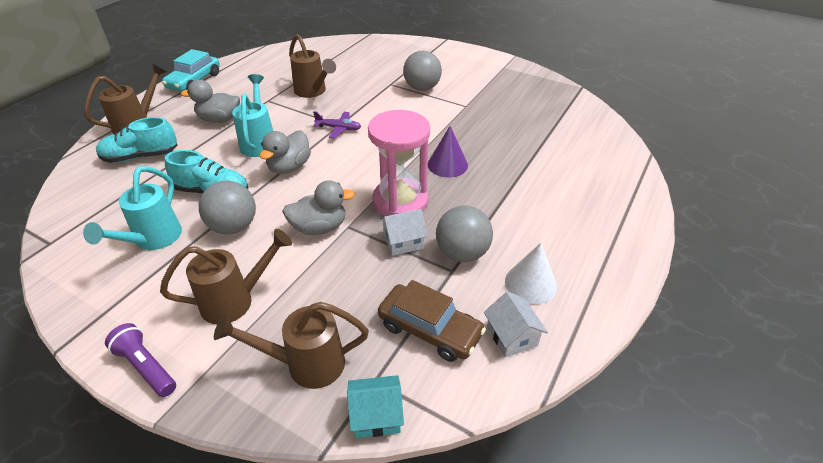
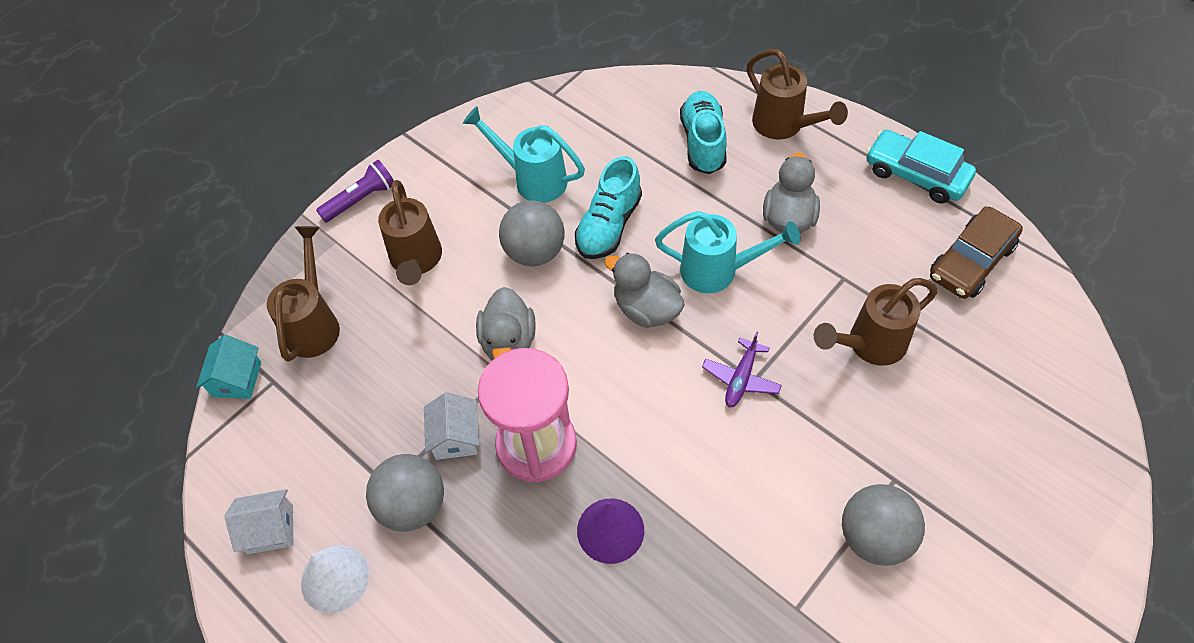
camera: 105 degrees right, 15 degrees up
brown car [378,280,486,362] -> brown car moved to [930,206,1023,299]

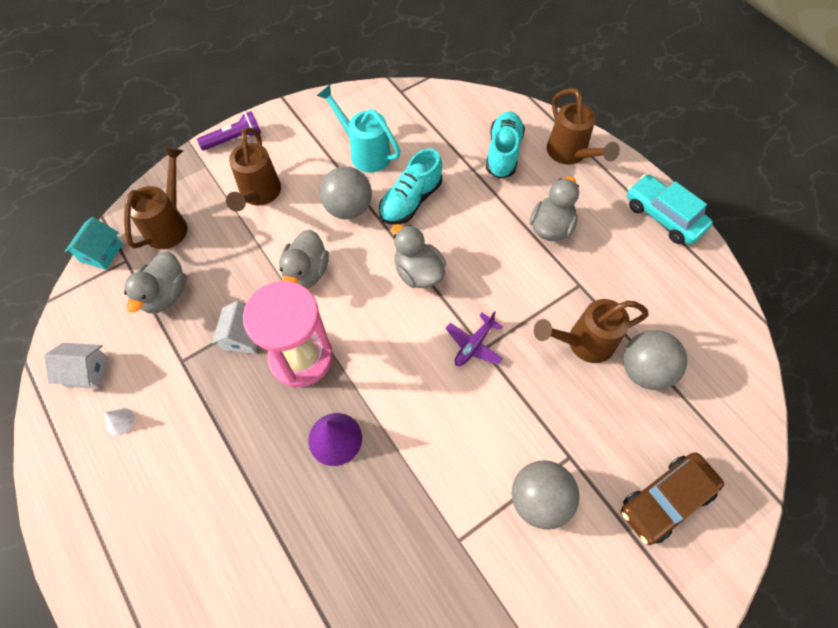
camera: 10 degrees right, 5 degrees up
white cone [301,545,369,613] -> white cone [105,408,135,435], size x0.53
grey ball [366,454,444,532] -> grey ball moved to [623,330,687,390]
turquoise watering can [655,211,801,293] -> none
brown car [930,206,1023,299] -> brown car moved to [621,453,724,545]
none -> grey duck [124,251,186,314]

